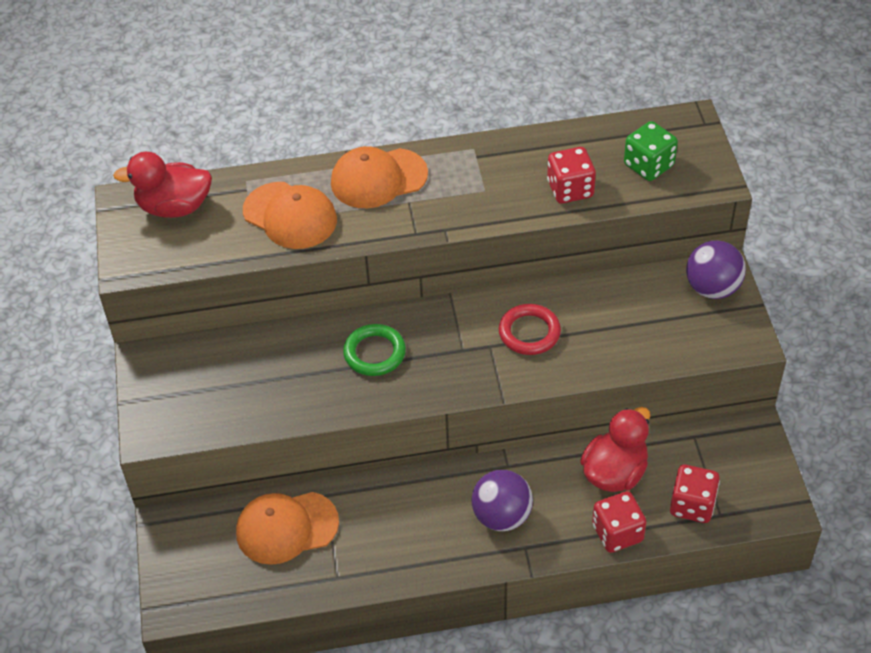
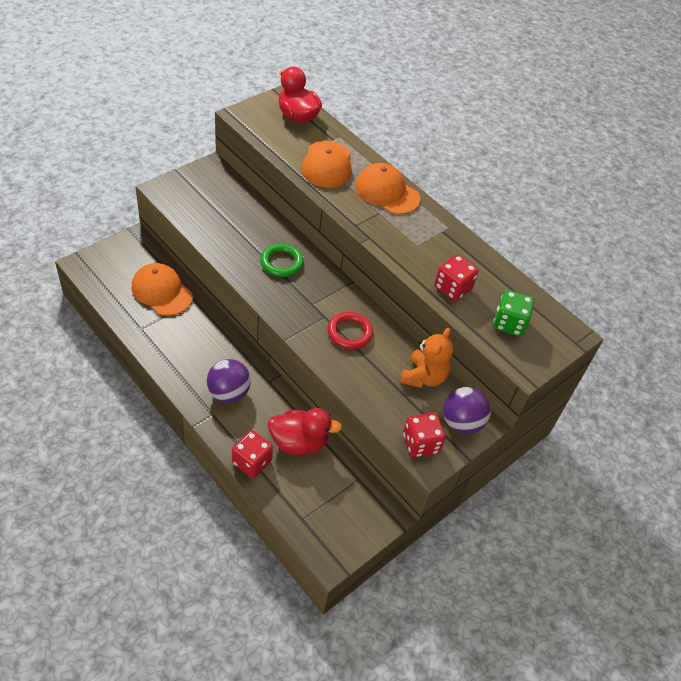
camera: 50 degrees right, 0 degrees up
red dice [670,464,720,523] -> red dice moved to [403,412,446,458]
none -> orange teddy bear [400,328,453,388]

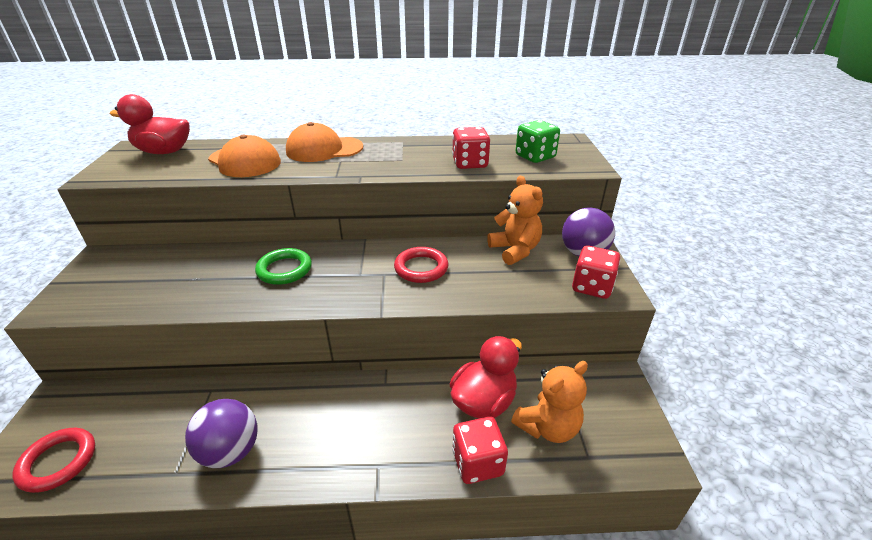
camera: 45 degrees left, 15 degrees down
orange cap [132,263,193,316] -> none
purple ball [207,359,251,403] -> purple ball moved to [185,399,258,468]
none -> red ring [12,428,95,493]
none -> orange teddy bear [511,361,588,443]

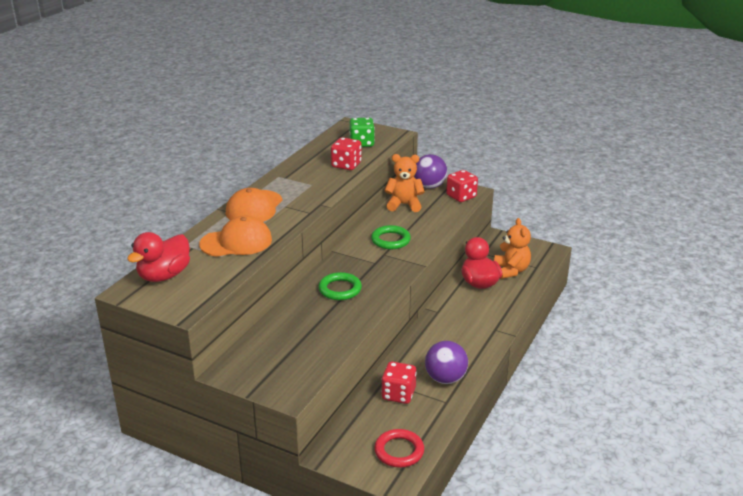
camera: 60 degrees left, 5 degrees down
red ring [394,247,448,283] -> green ring [371,225,411,249]
red dice [452,417,508,484] -> red dice moved to [381,362,417,404]

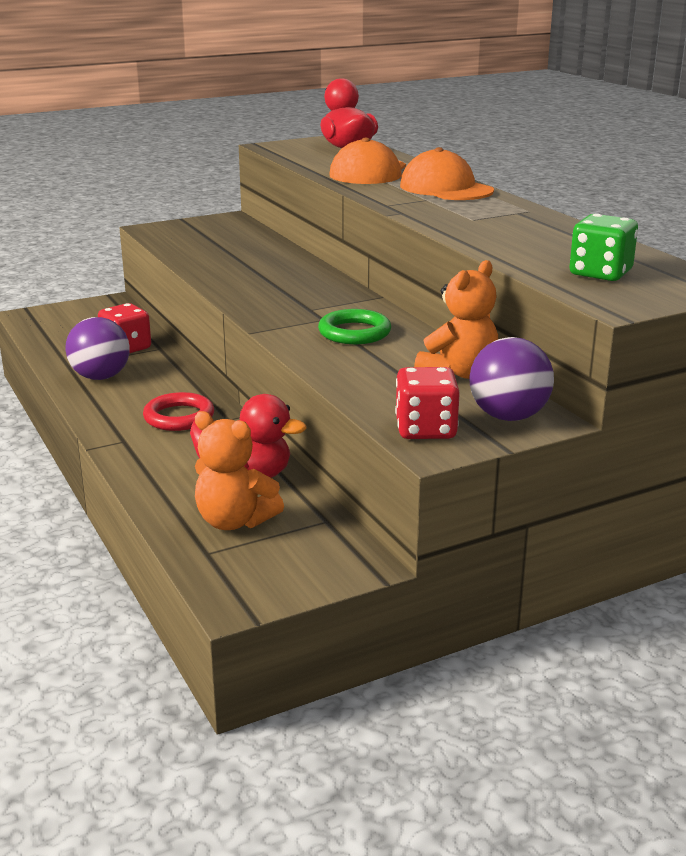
camera: 125 degrees right, 5 degrees down
green ring [318,272,362,300] -> none
red dice [331,137,362,170] -> none
red ring [374,429,424,468] -> red ring moved to [143,392,214,431]

